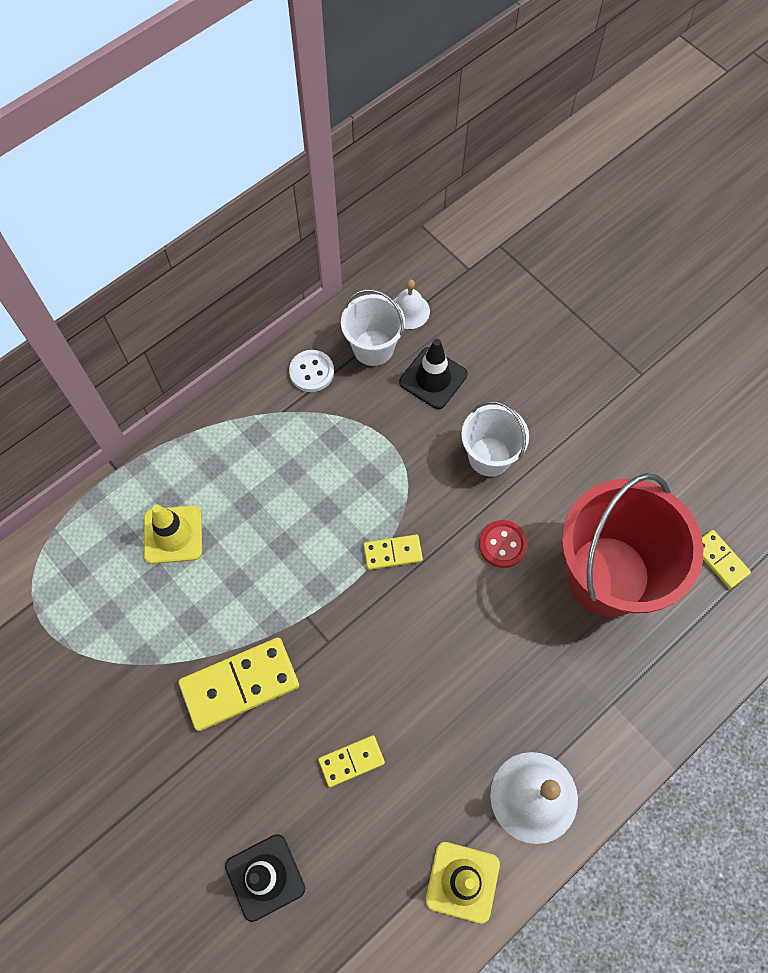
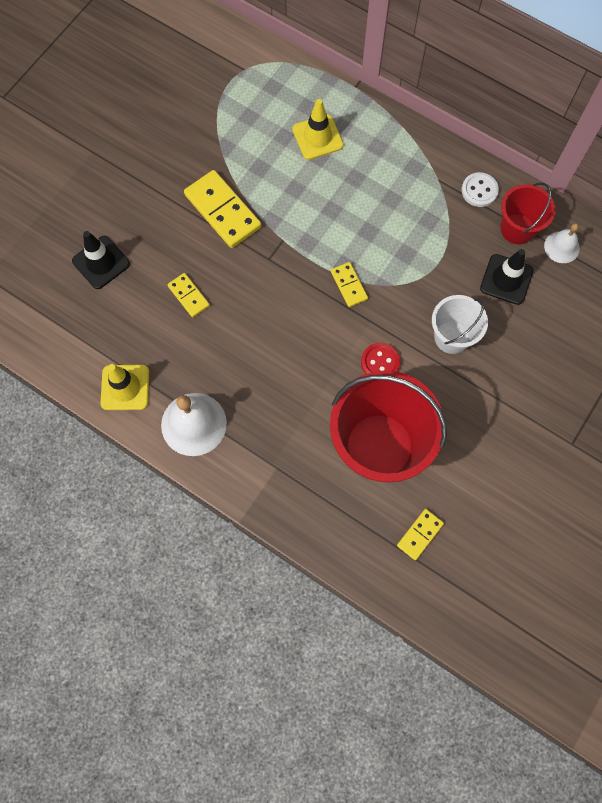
camera: 75 degrees right, 5 degrees up
white bucket [341,289,405,366] -> red bucket [501,182,556,244]

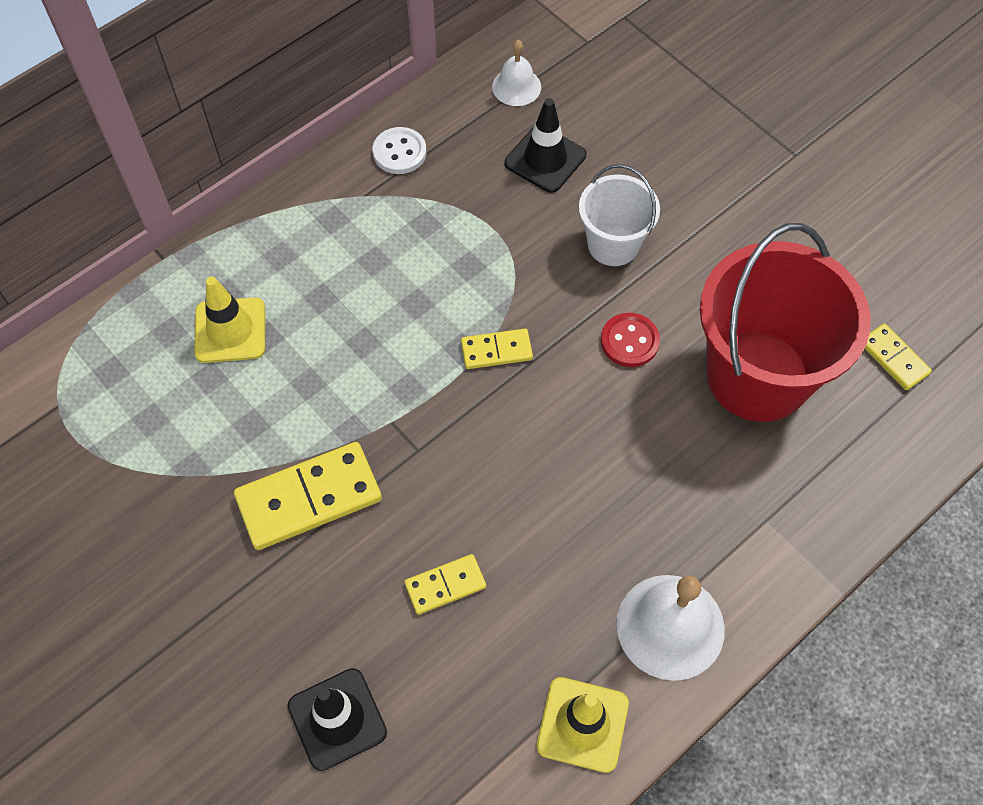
camera: 75 degrees left, 10 degrees down
red bucket [501,182,556,244] -> none

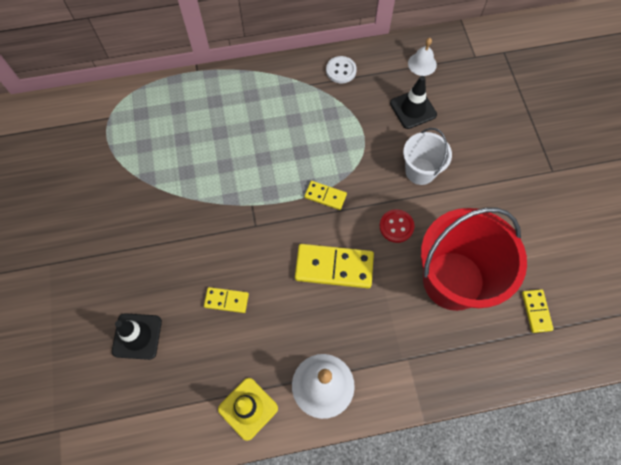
camera: 30 degrees right, 5 degrees up
yellow traffic cone [194,276,265,363] -> none
yellow domino [234,442,382,550] -> yellow domino moved to [295,244,374,288]

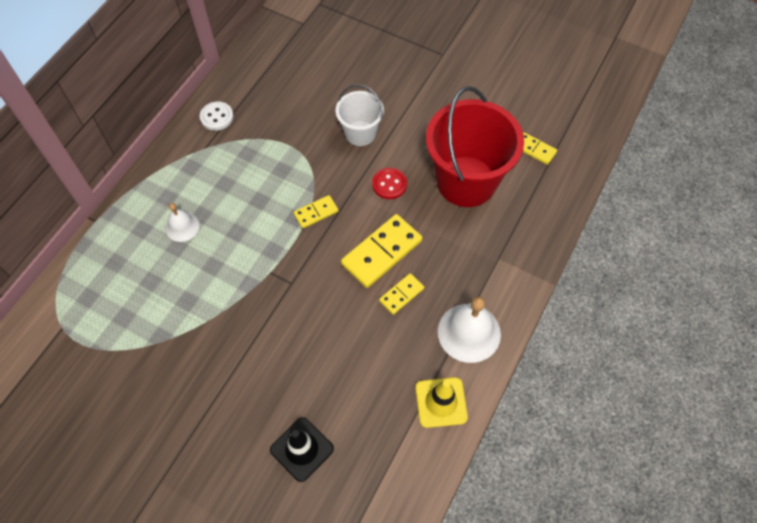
camera: 50 degrees left, 5 degrees down
yellow domino [204,287,249,313] -> yellow domino moved to [379,273,424,315]
black traffic cone [390,76,437,129] -> none
white bell [408,38,437,76] -> white bell moved to [165,203,199,242]

